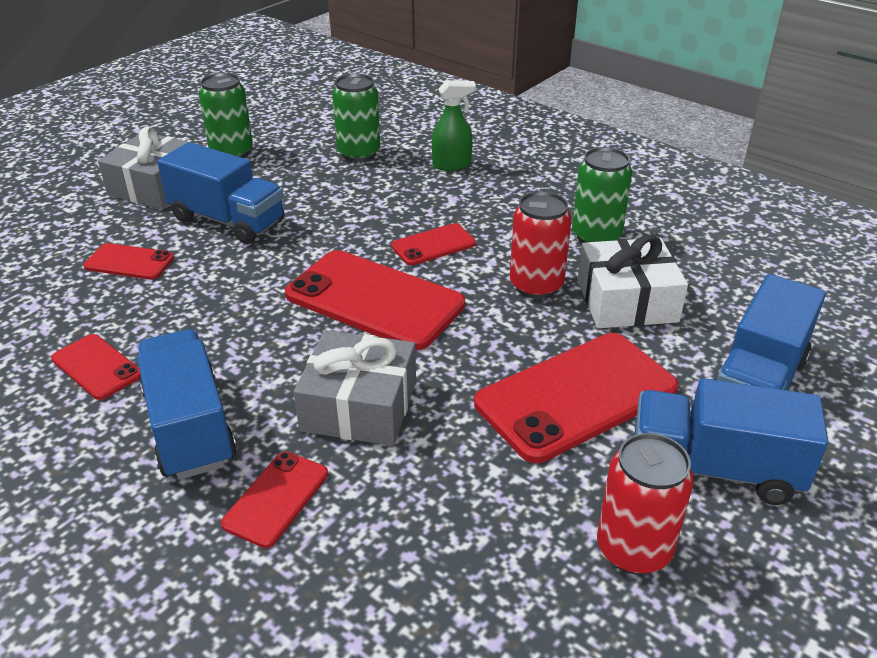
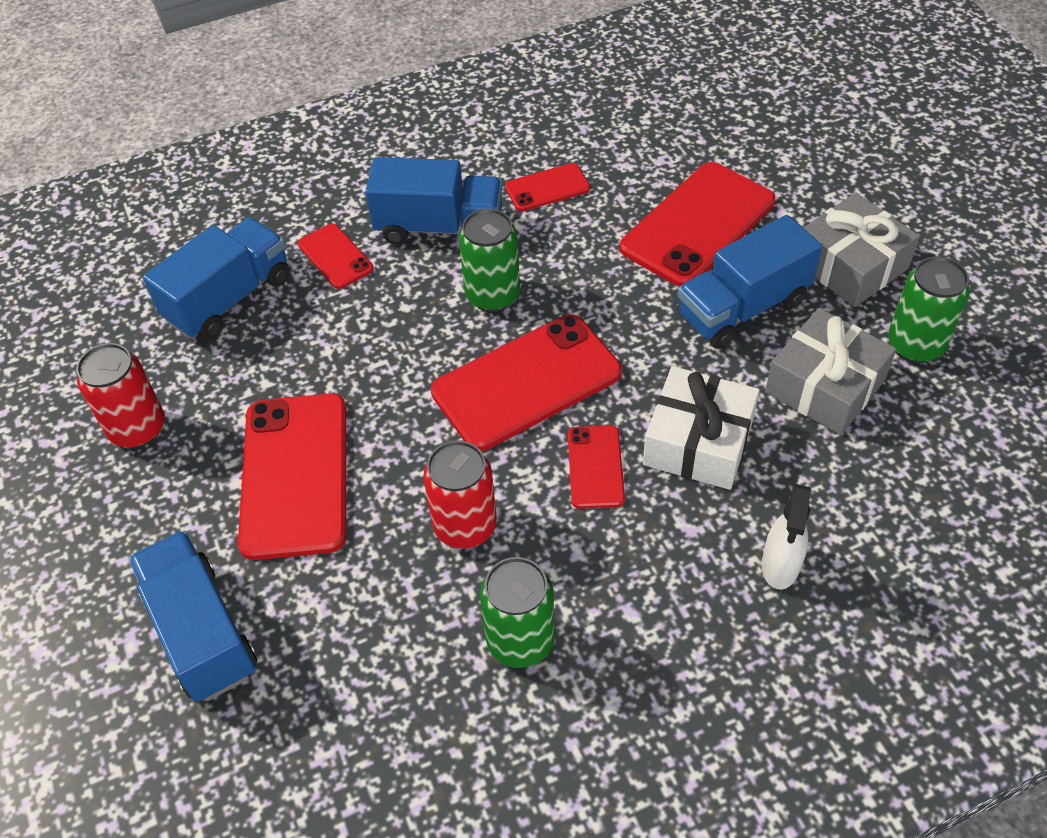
camera: 120 degrees right, 15 degrees up
red phone [83,243,174,280] -> red phone [620,162,775,287], size x1.97
grey gift [294,330,416,446] -> grey gift moved to [765,308,896,435]
green can [332,74,380,162] -> green can moved to [459,208,520,312]
green spray bottle [432,80,476,171] -> white spray bottle [762,484,811,589]
white gift [577,235,688,328] -> white gift moved to [643,366,760,490]
blue truck [635,378,828,505] -> blue truck moved to [143,217,290,340]

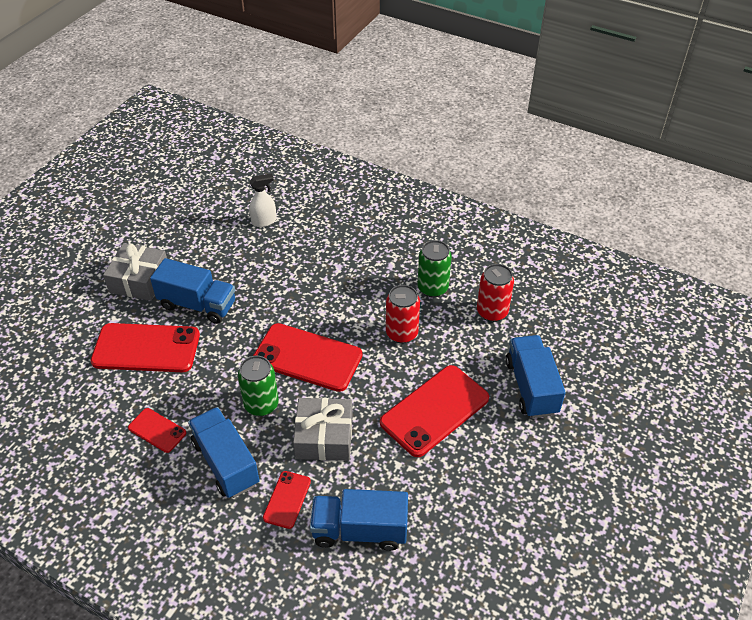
camera: 130 degrees left, 5 degrees down
red can [76,343,165,448] -> red can moved to [477,264,514,322]
blue truck [128,530,257,702] -> blue truck turned 150 degrees clockwise [505,335,566,418]
red phone [568,426,625,508] -> none
white gift [643,366,760,490] -> none
white spray bottle [762,484,811,589] -> white spray bottle moved to [249,173,277,227]
grey gift [765,308,896,435] -> grey gift moved to [293,398,353,461]
green can [888,256,970,363] -> none

